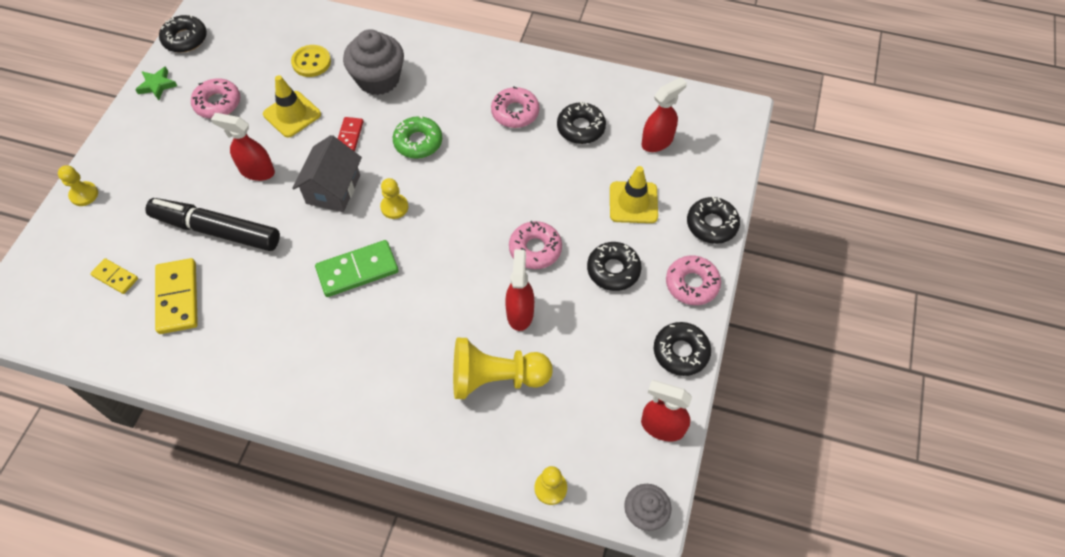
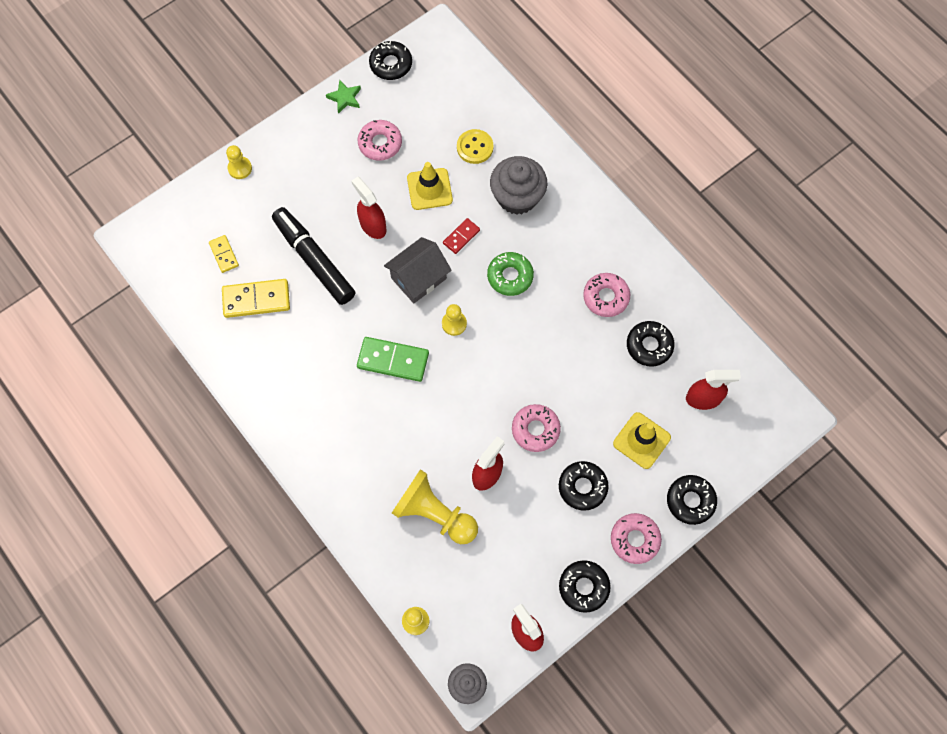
camera: 35 degrees right, 10 degrees up
yellow domino [155,258,198,334] -> yellow domino turned 60 degrees clockwise [222,279,290,318]

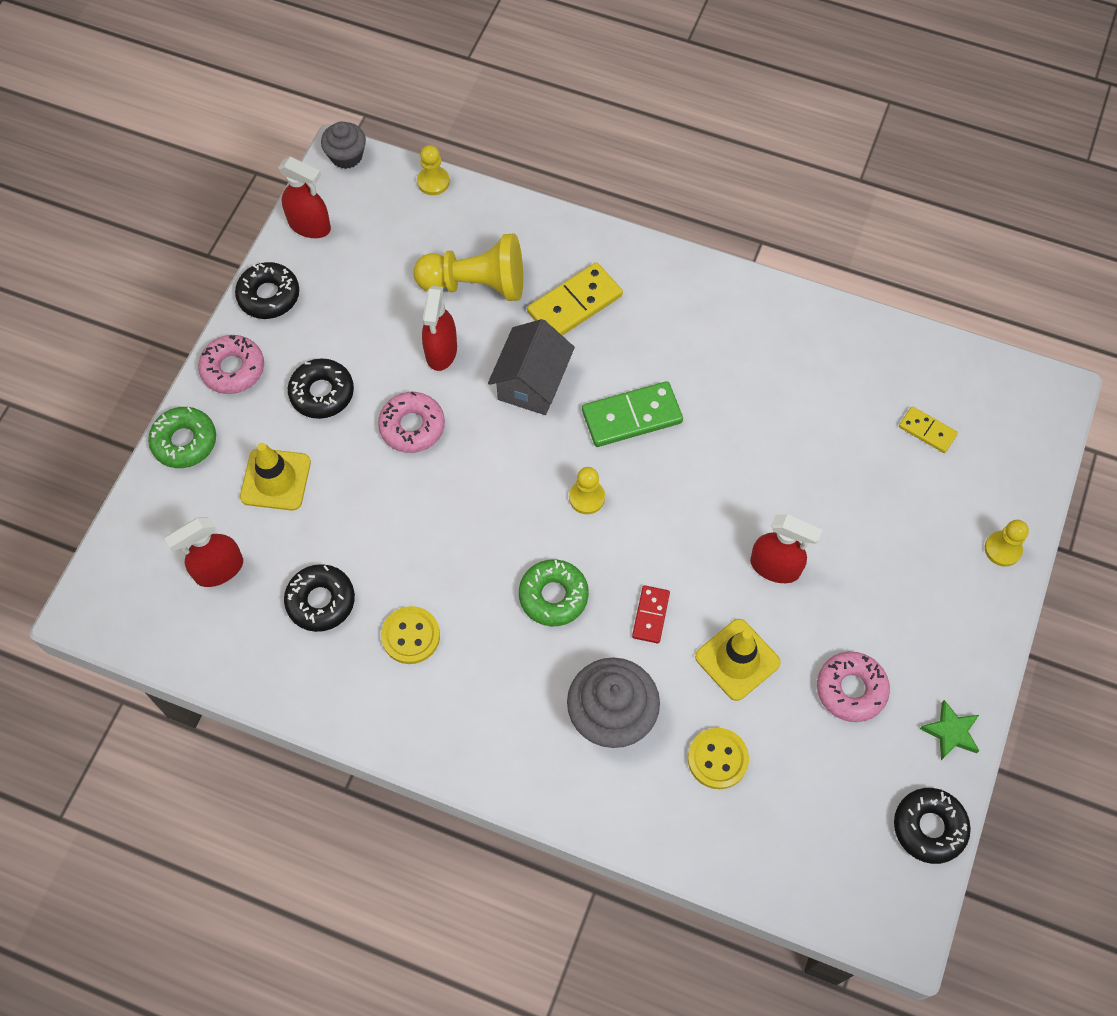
camera: 150 degrees right, 5 degrees down
yellow domino [222,279,290,318] -> yellow domino moved to [527,262,623,335]
black marker [272,207,355,305] -> none
grey house [384,237,452,303] -> grey house moved to [488,319,575,415]
pink donut [583,273,630,317] -> yellow button [381,606,440,664]
black donut [667,475,717,525] -> green donut [148,407,216,468]

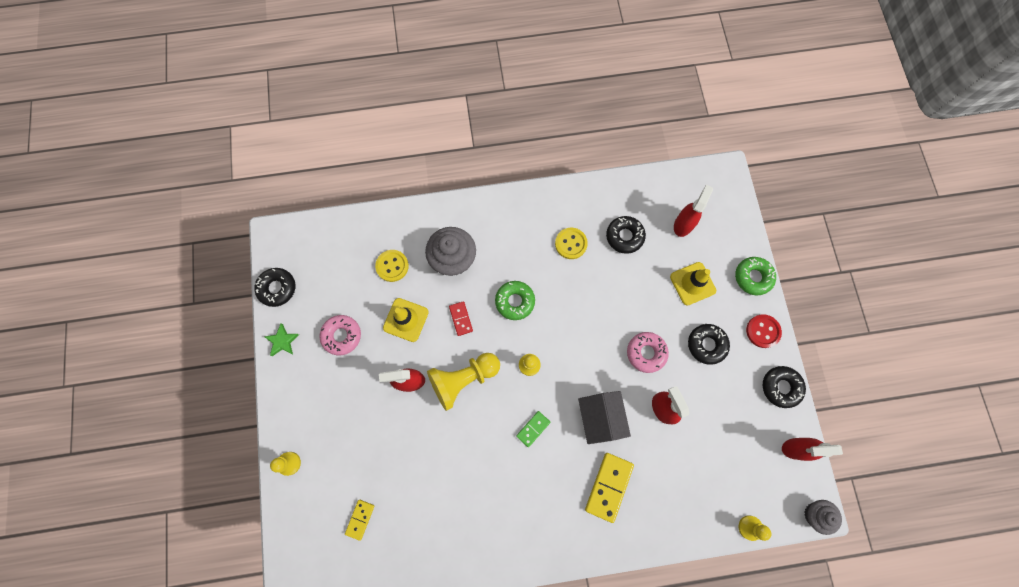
camera: 150 degrees right, 10 degrees up
pink donut [198,335,264,394] -> red button [746,314,782,348]
yellow pawn [413,233,523,301] -> yellow pawn moved to [427,353,500,411]
green domino [582,381,683,447] -> green domino [516,411,550,447], size x0.57
yellow domino [899,406,958,453] -> yellow domino turned 75 degrees counterclockwise [345,500,374,541]

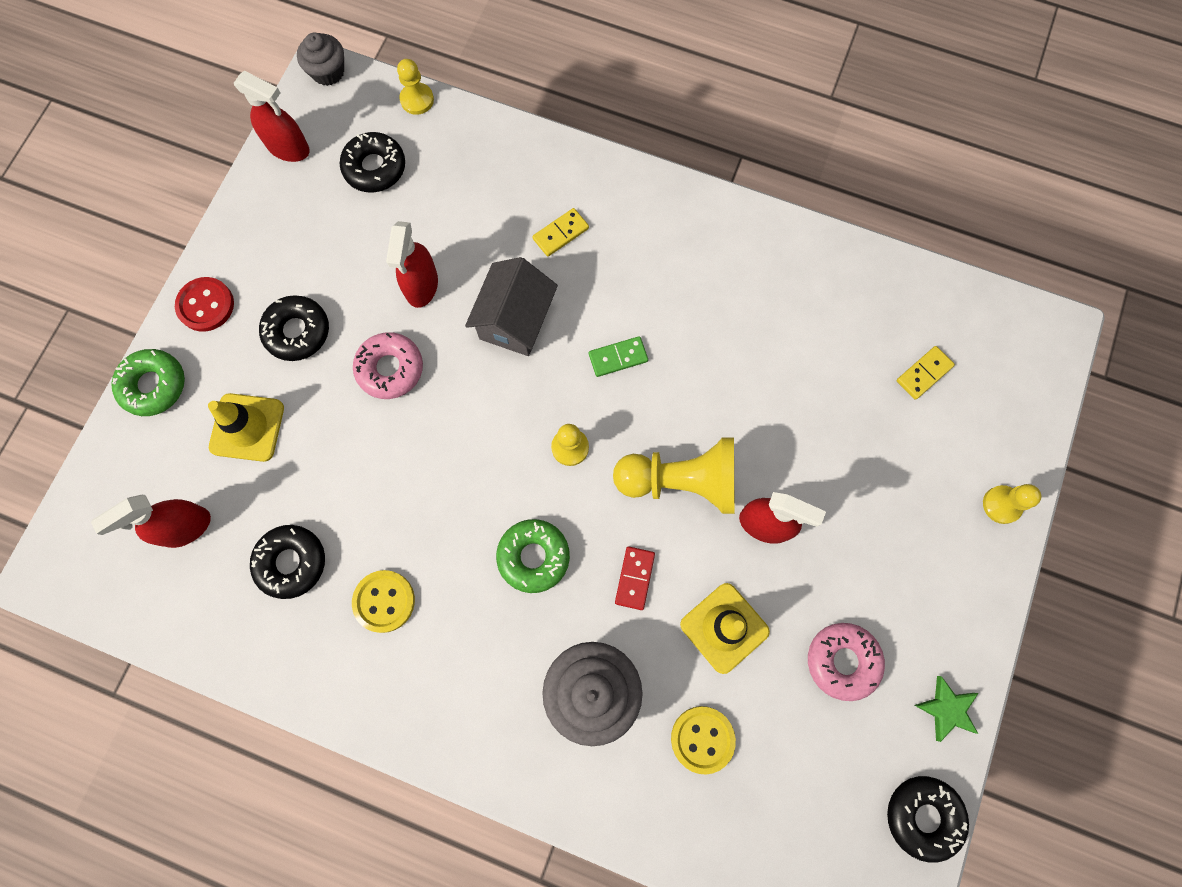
camera: 150 degrees left, 0 degrees up
yellow domino [585,453,634,523] -> yellow domino [532,208,589,257], size x0.57
black donut [763,366,806,408] -> black donut moved to [340,132,405,193]

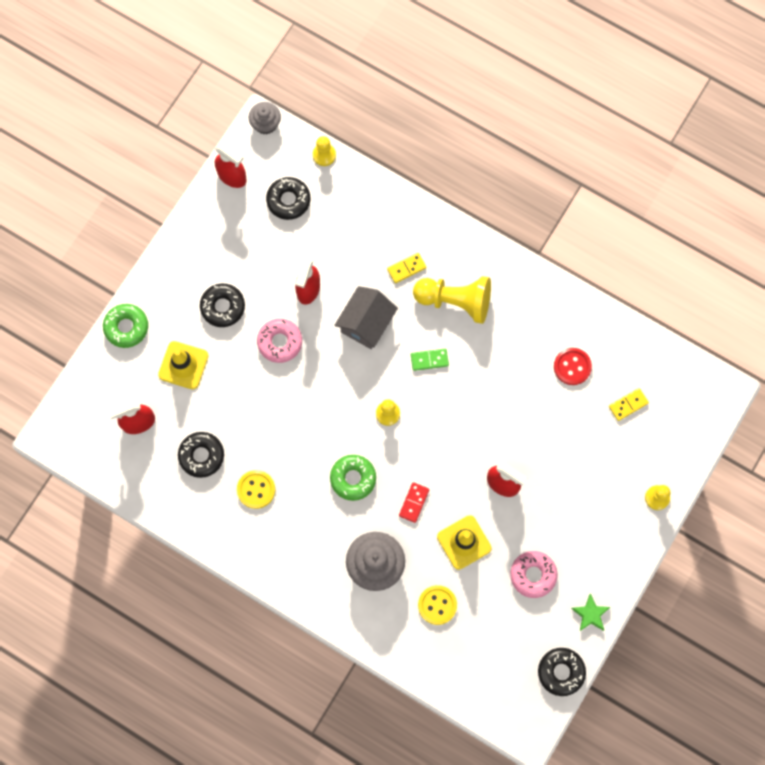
camera: 10 degrees right, 0 degrees up
red button [175,277,234,332] -> red button moved to [554,348,592,385]
yellow pawn [613,437,735,514] -> yellow pawn moved to [413,276,491,324]

